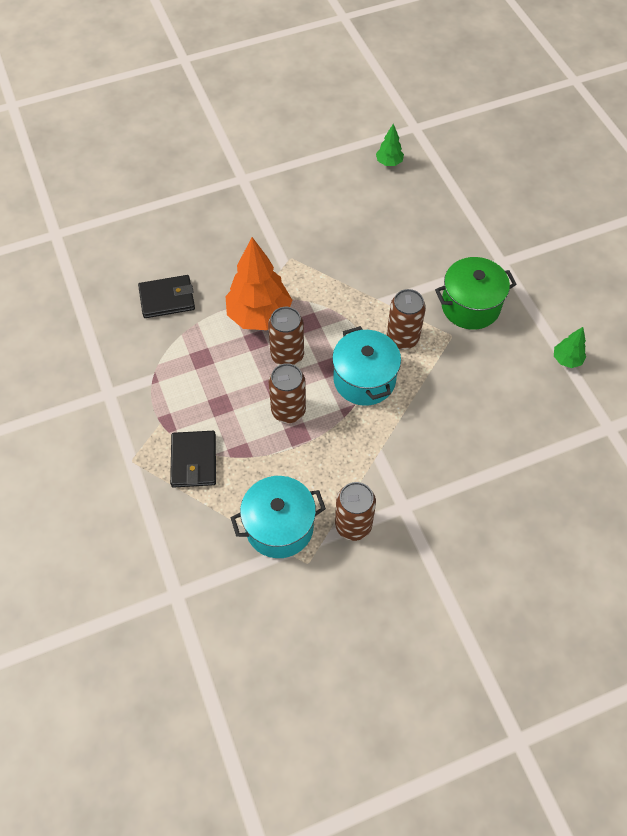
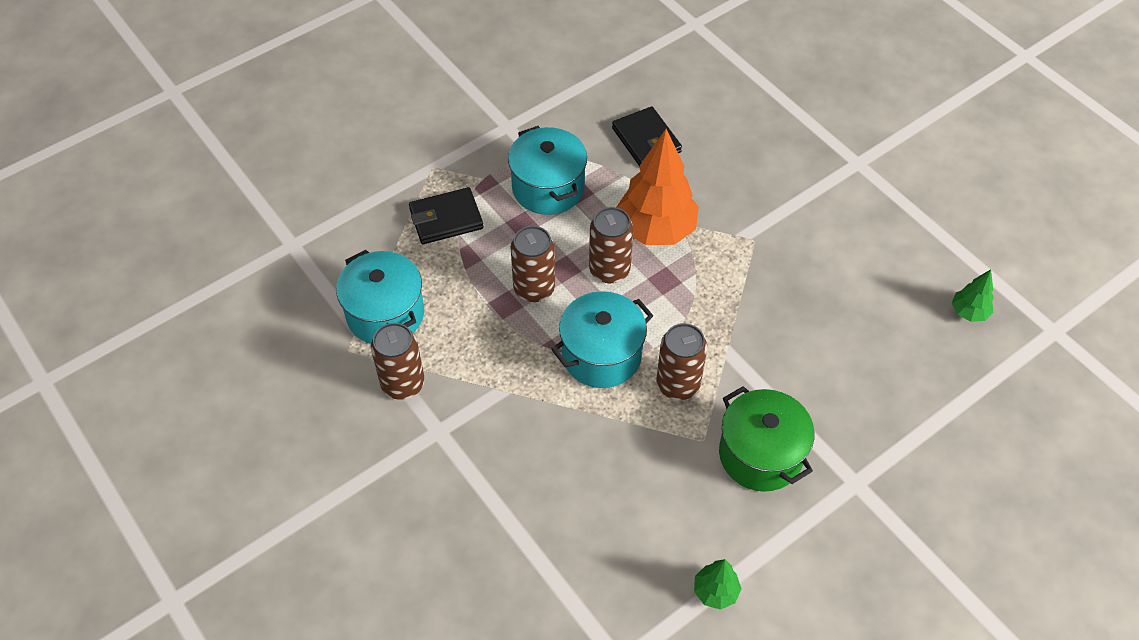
camera: 75 degrees right, 5 degrees down
none -> turquoise pot [508,126,587,215]

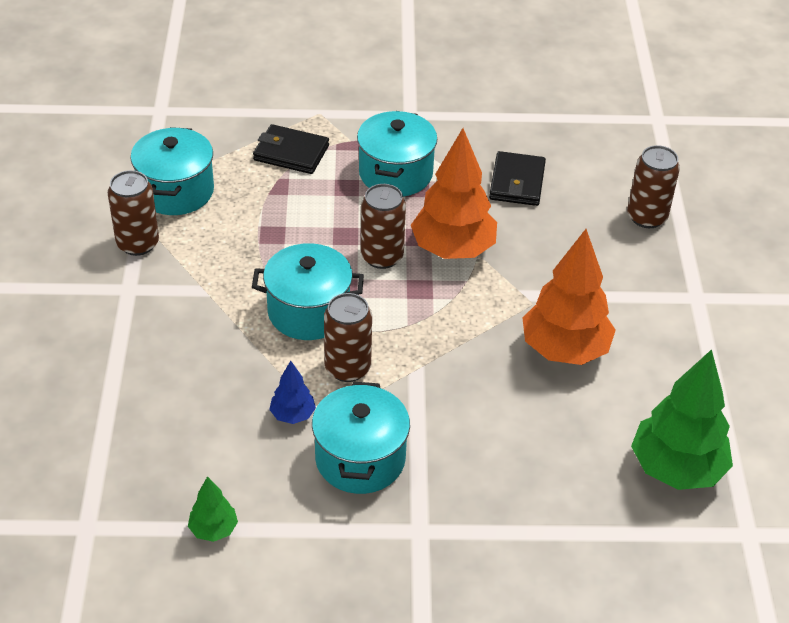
camera: 35 degrees right, 10 degrees down
brown can [510,226,555,302] -> brown can moved to [627,145,680,228]
green pot [719,386,814,492] -> turquoise pot [312,381,410,494]
green tree [952,269,994,322] -> green tree [631,349,733,490], size x2.11
none -> blue tree [269,361,316,424]
none -> orange tree [522,229,616,365]

